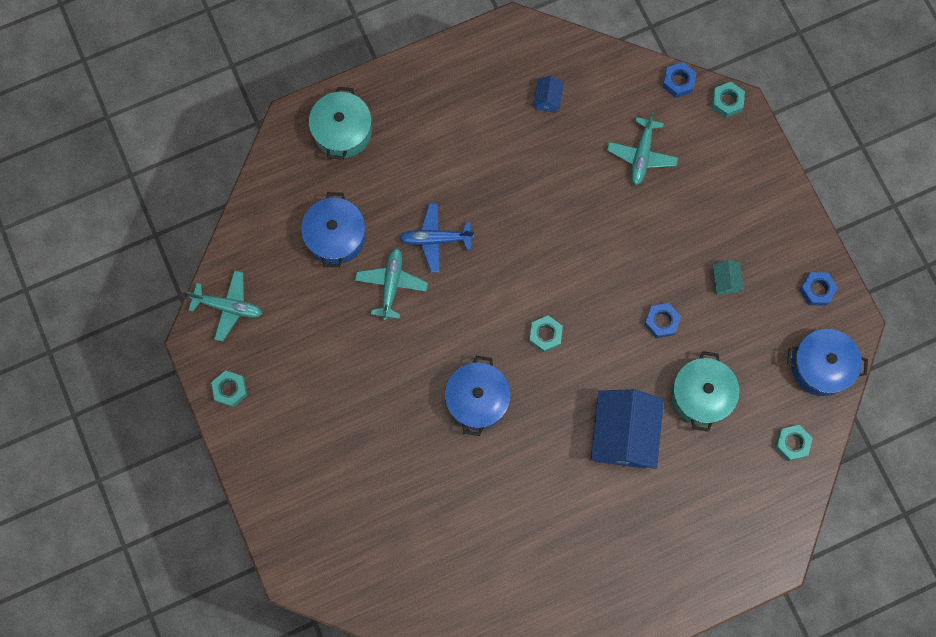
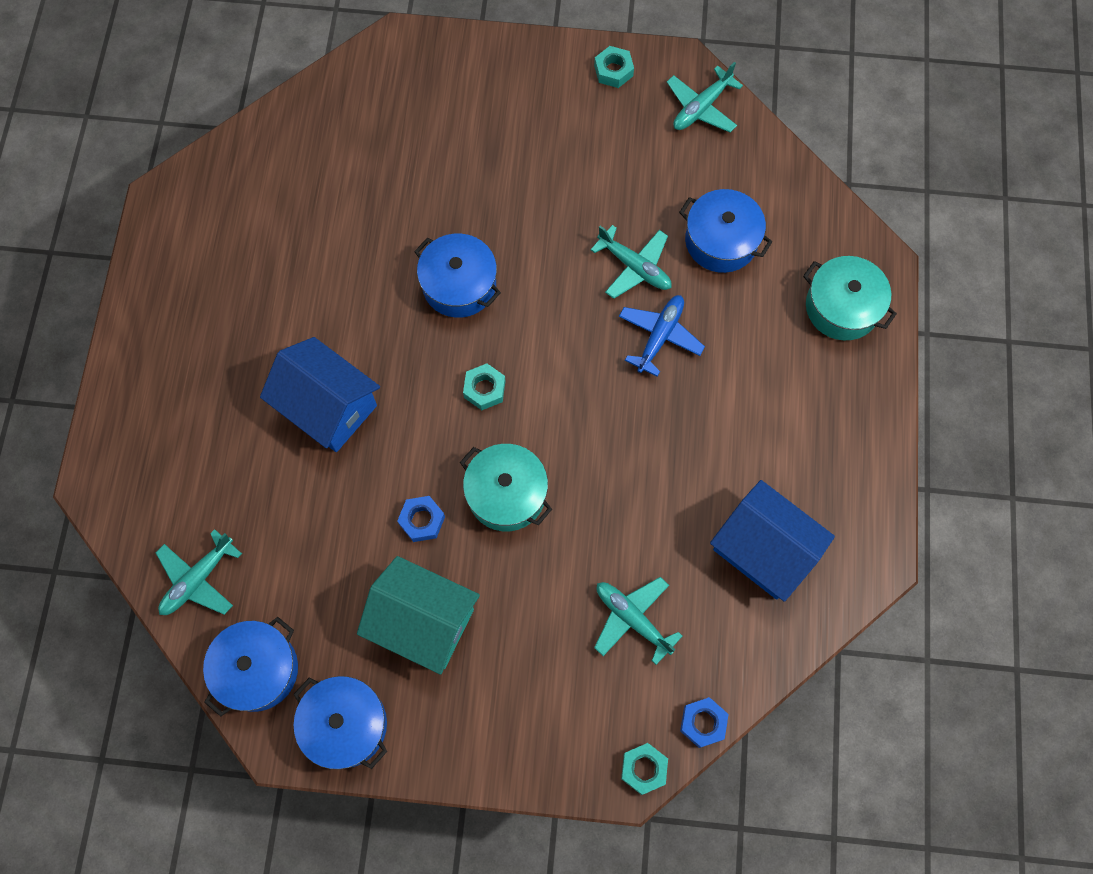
camera: 120 degrees right, 5 degrees down
blue house [533,76,564,113] -> blue house [710,480,835,602], size x2.29
turquoise pot [671,351,740,432] -> turquoise pot moved to [460,444,552,531]
turquoise house [713,260,744,295] -> turquoise house [357,556,480,675], size x2.29
turquoise nut [775,425,813,461] -> turquoise plane [156,529,242,615]
blue nut [799,272,838,306] -> blue pot [293,676,387,769]

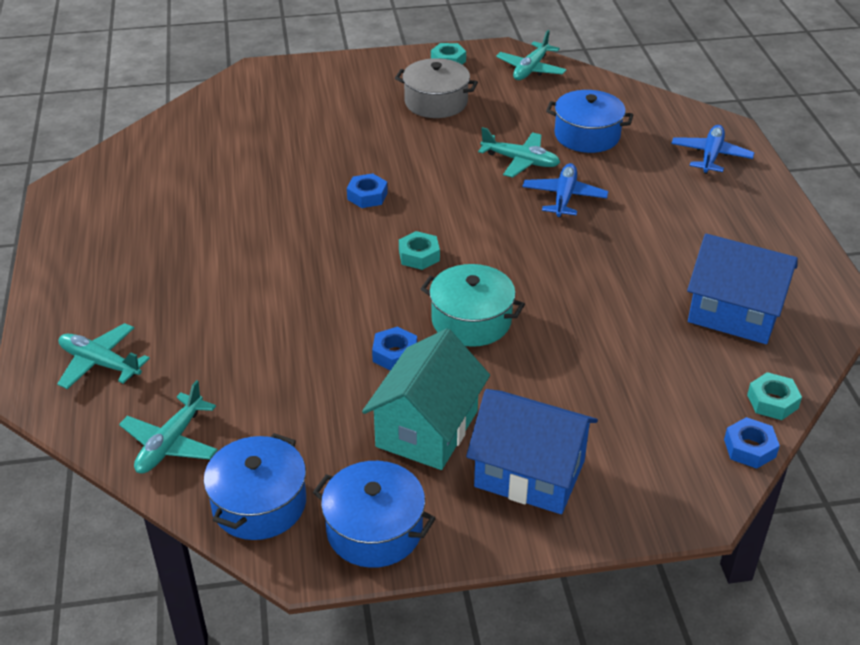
camera: 15 degrees left, 30 degrees down
blue house [260,337,380,452] -> blue house moved to [466,389,598,514]
turquoise house [357,556,480,675] -> turquoise house turned 75 degrees counterclockwise [362,328,490,470]
blue pot [414,233,501,318] -> blue nut [347,173,388,208]
turquoise plane [594,577,682,665] -> turquoise plane moved to [57,323,150,389]
turquoise nut [621,743,668,795] -> turquoise nut moved to [747,372,802,420]
turquoise pot [803,256,897,340] -> blue plane [671,125,755,174]
none -> grey pot [395,58,478,118]

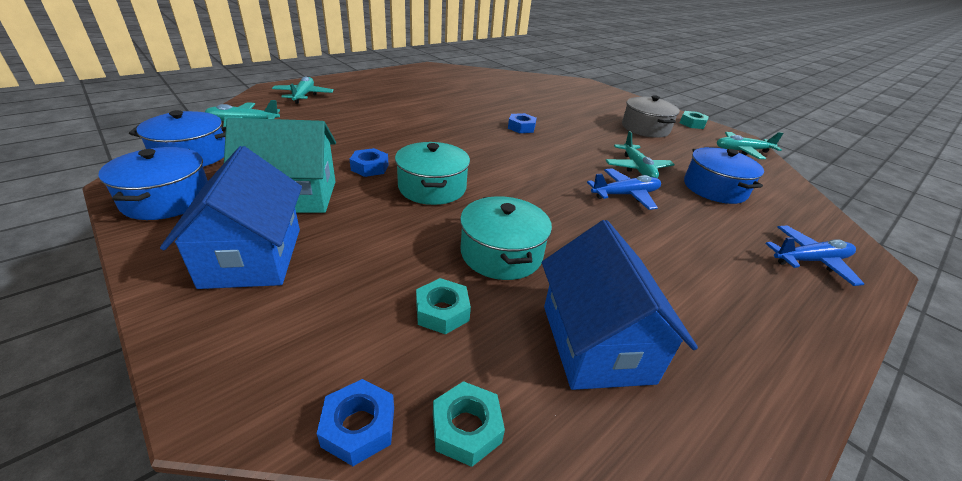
camera: 55 degrees right, 5 degrees down
turquoise nut [399,231,440,270] -> turquoise nut moved to [416,278,471,335]
none -> turquoise pot [460,196,552,280]

